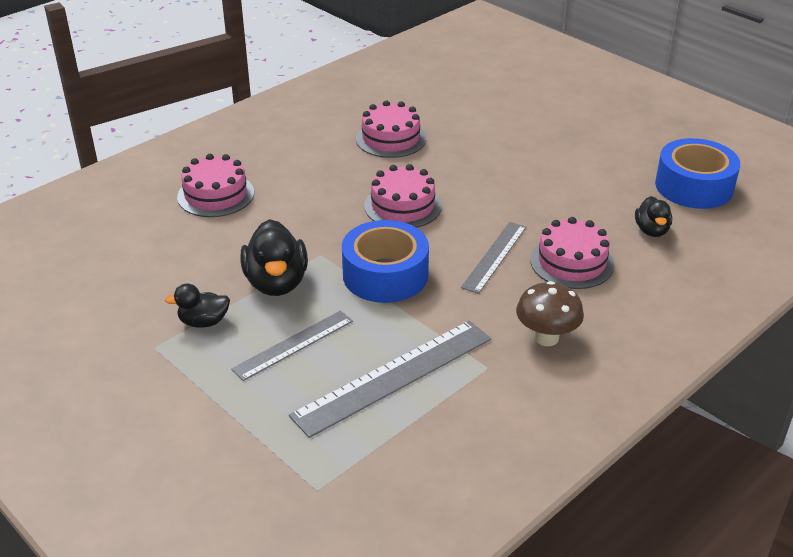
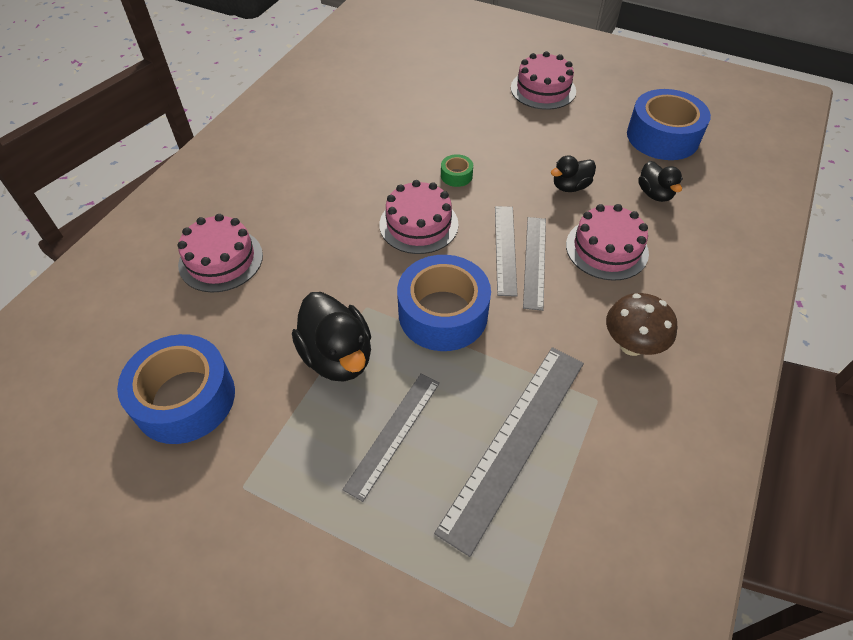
camera: 20 degrees left, 15 degrees up
black duck [165,283,230,328] -> black duck moved to [551,155,596,192]
pink cake [356,101,426,158] -> pink cake moved to [511,51,576,110]
none -> blue tape [117,334,235,444]
none -> green tape [441,154,473,187]
none -> grey ruler [495,206,518,297]

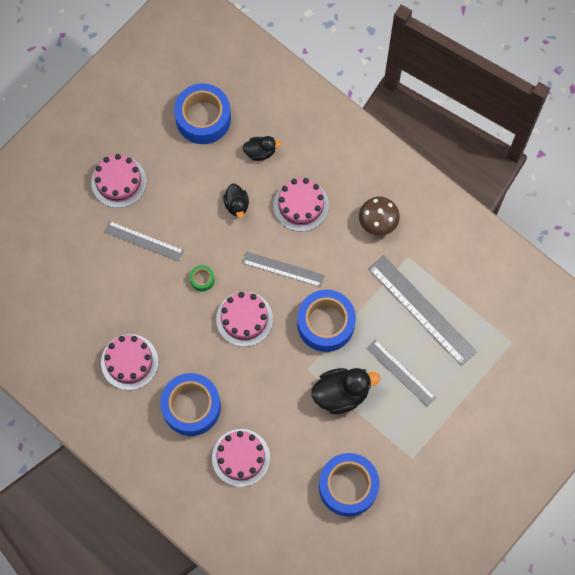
camera: 75 degrees left, 20 degrees up
grey ruler [523,217,546,311] -> grey ruler moved to [104,221,184,262]
none -> pink cake [101,334,158,390]
none -> blue tape [160,373,221,436]

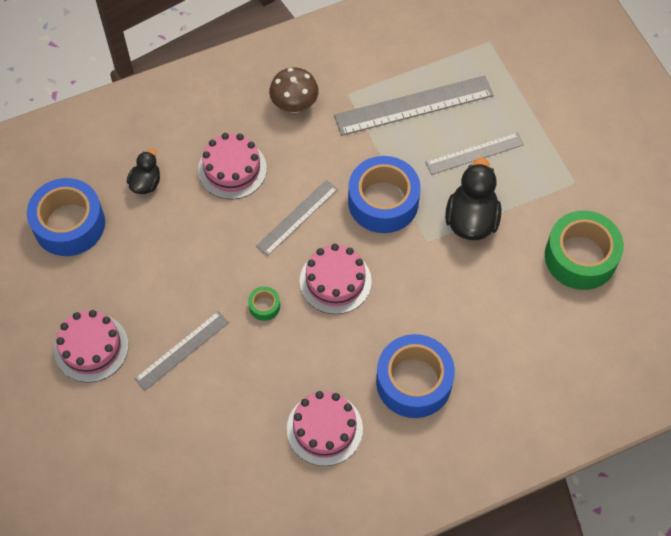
camera: 65 degrees left, 10 degrees down
pink cake [212,429,270,487] -> none
black duck [223,183,249,218] -> none
blue tape [319,453,380,516] -> green tape [545,211,624,290]

